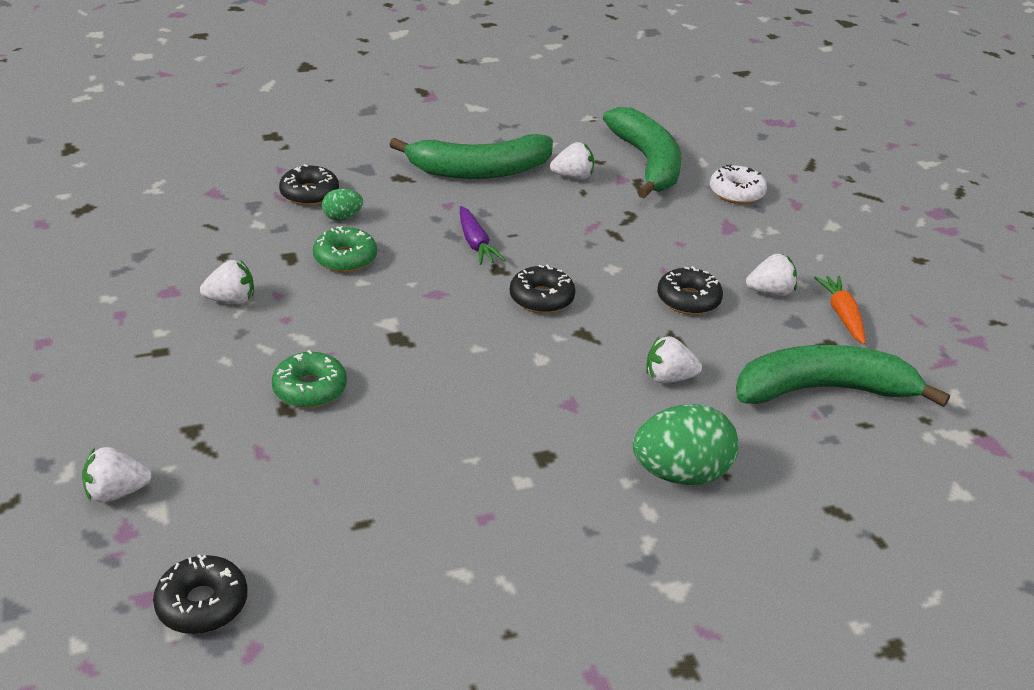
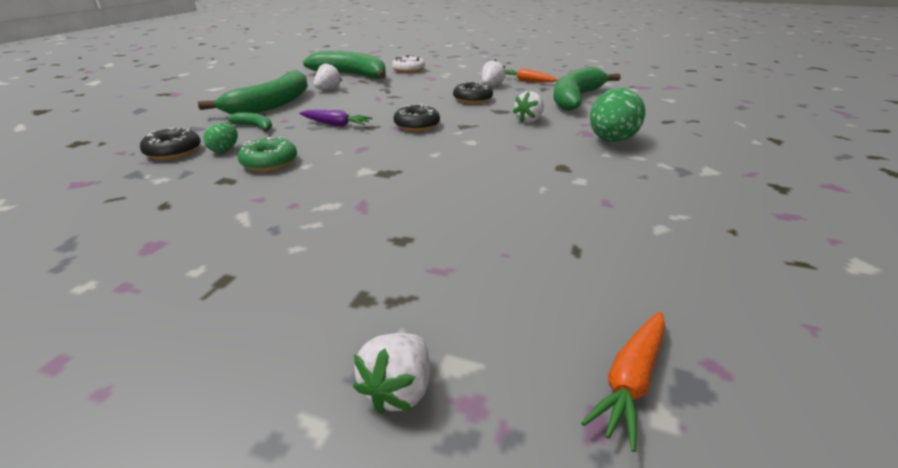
camera: 50 degrees left, 5 degrees down
black donut [153,554,248,634] -> orange carrot [581,312,665,452]
white strawberry [200,260,254,305] -> none
green donut [272,350,347,408] -> none
none -> green banana [228,112,272,132]

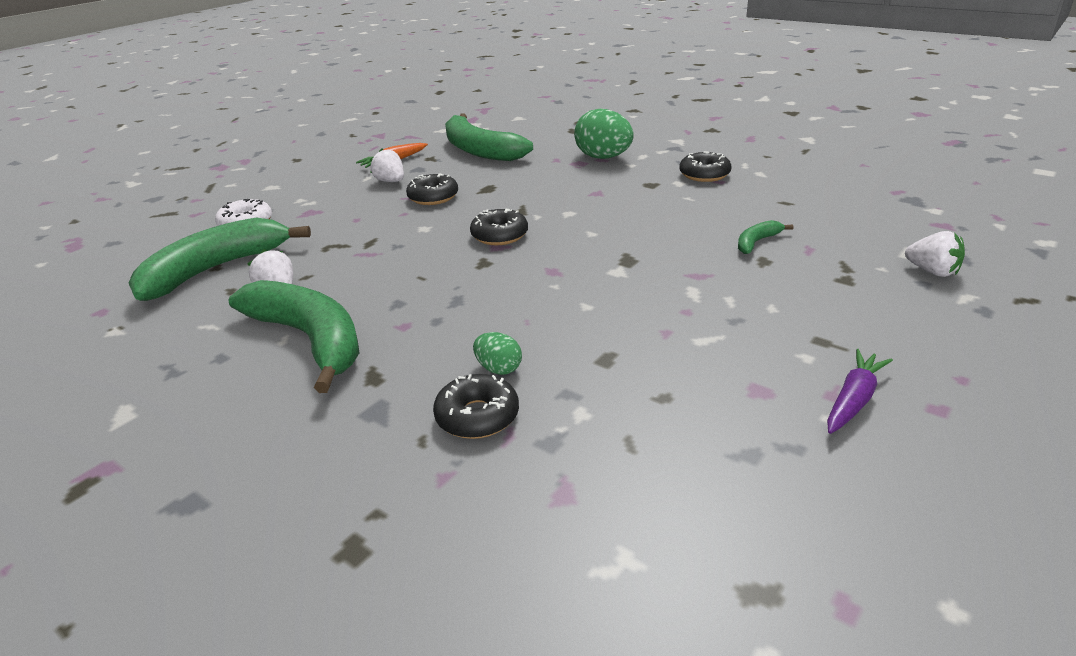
camera: 70 degrees left, 0 degrees up
green banana [228,112,272,132] -> green banana moved to [738,220,794,254]
green donut [238,137,297,172] -> none
purple carrot [299,110,373,127] -> purple carrot moved to [827,349,893,434]
white strawberry [513,91,544,123] -> none
orange carrot [581,312,665,452] -> none
none -> black donut [679,152,732,182]

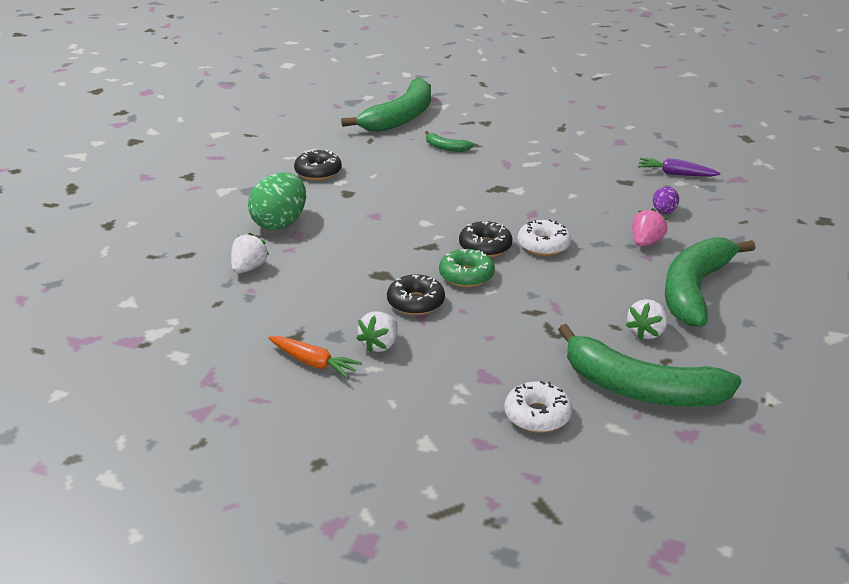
camera: 110 degrees left, 0 degrees up
black donut [433,374,519,439] -> none
green banana [445,113,533,161] -> green banana moved to [341,78,431,132]
green egg [473,332,522,375] -> purple egg [653,186,679,214]
purple carrot [827,349,893,434] -> purple carrot moved to [638,158,720,177]
white strawberry [905,231,965,277] -> white strawberry moved to [231,233,269,273]
none -> green donut [439,249,495,287]
none -> white donut [518,219,571,256]
none -> pink strawberry [632,208,668,247]

